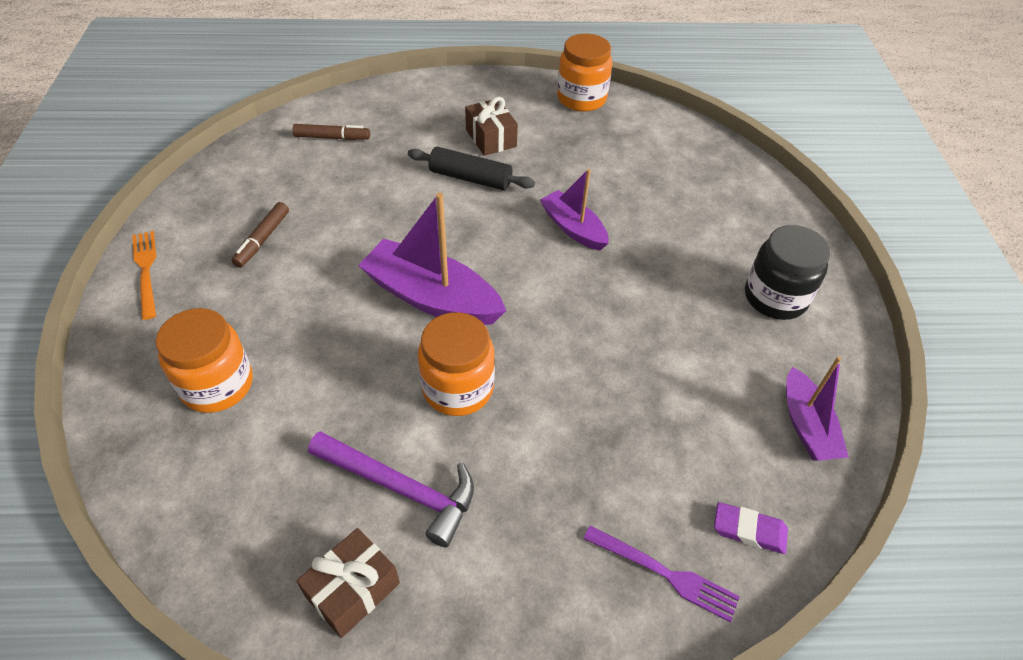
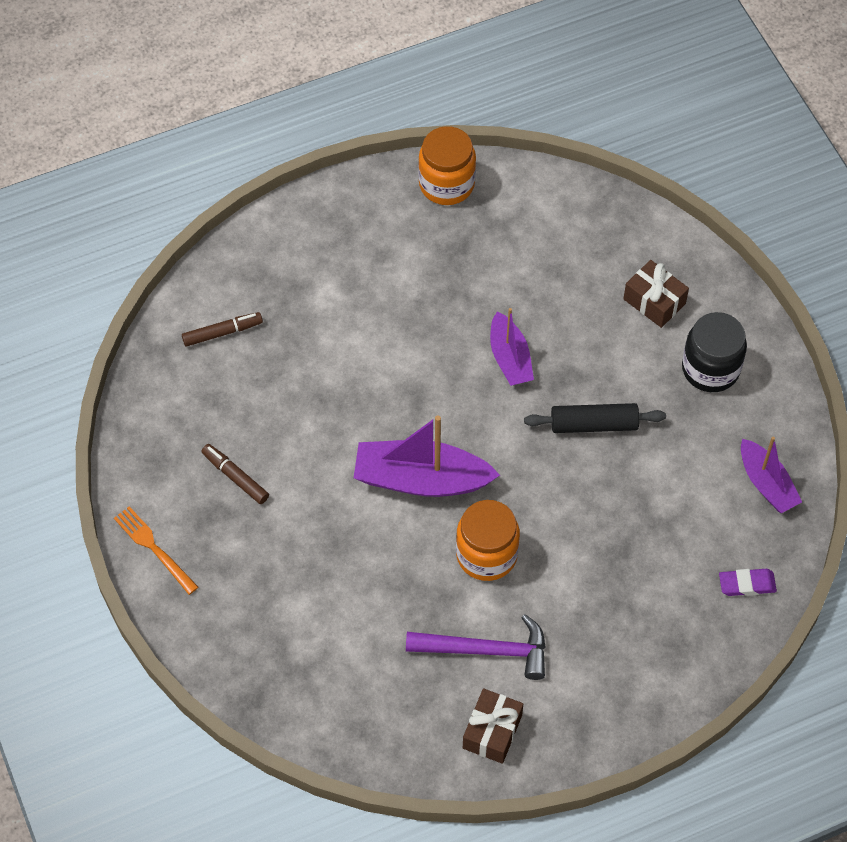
camera: 20 degrees left, 10 degrees up
orange jar [156,308,253,413] -> none
brown marker [231,202,289,268] -> brown marker turned 135 degrees clockwise [201,444,269,504]
black rolling pin [408,147,535,190] -> black rolling pin moved to [524,403,666,433]
brown gift [465,97,518,156] -> brown gift moved to [623,260,689,328]
purple boat [540,169,609,251] -> purple boat turned 135 degrees counterclockwise [490,308,534,386]
purple fork [583,525,740,622] -> none

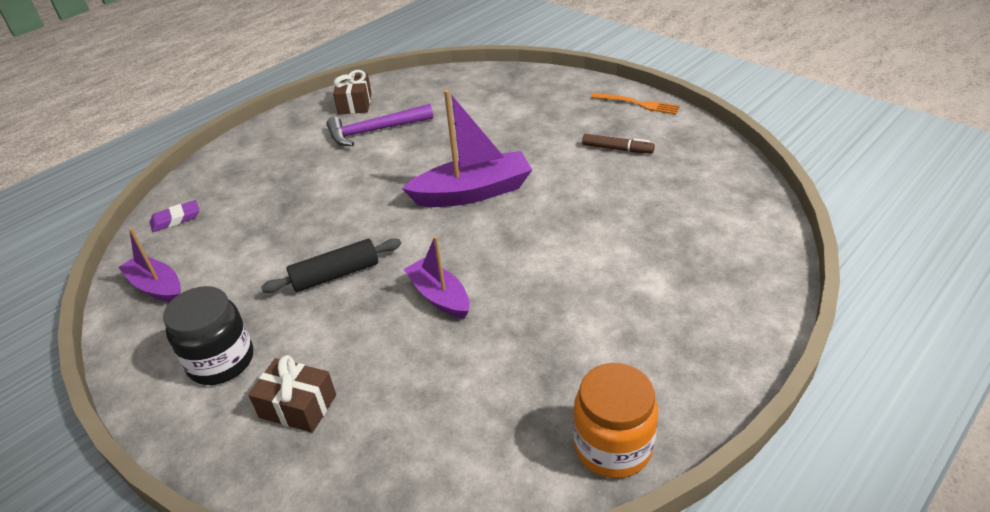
camera: 160 degrees right, 20 degrees down
brown marker [182,312,263,346] -> none
orange jar [456,500,520,581] -> none

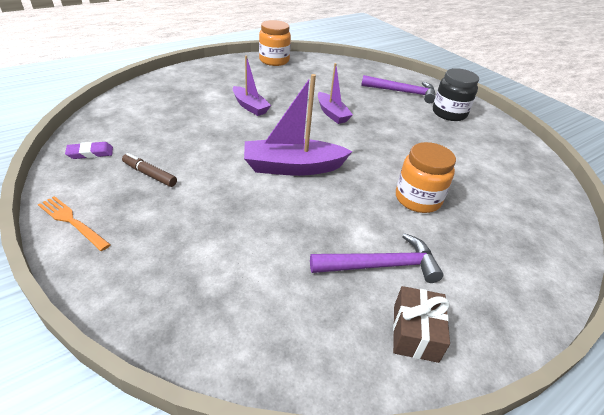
camera: 175 degrees left, 0 degrees up
purple boat [118,228,181,302] -> purple boat moved to [233,55,271,116]
purple eraser [150,200,199,232] -> purple eraser moved to [65,142,113,159]
brown gift [248,355,336,433] -> purple hammer [361,75,435,103]
black rolling pin [261,238,401,293] -> none
none -> orange jar [396,142,456,213]

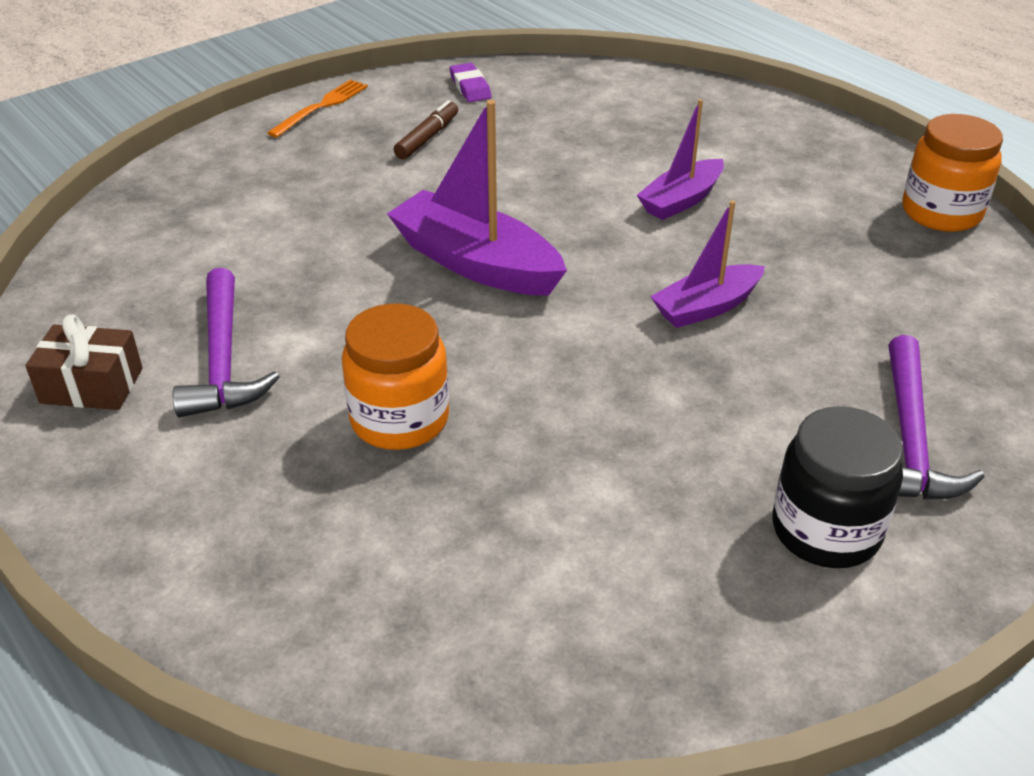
camera: 90 degrees right, 0 degrees up
purple boat [244,74,353,176] -> purple boat turned 45 degrees counterclockwise [387,100,567,296]

